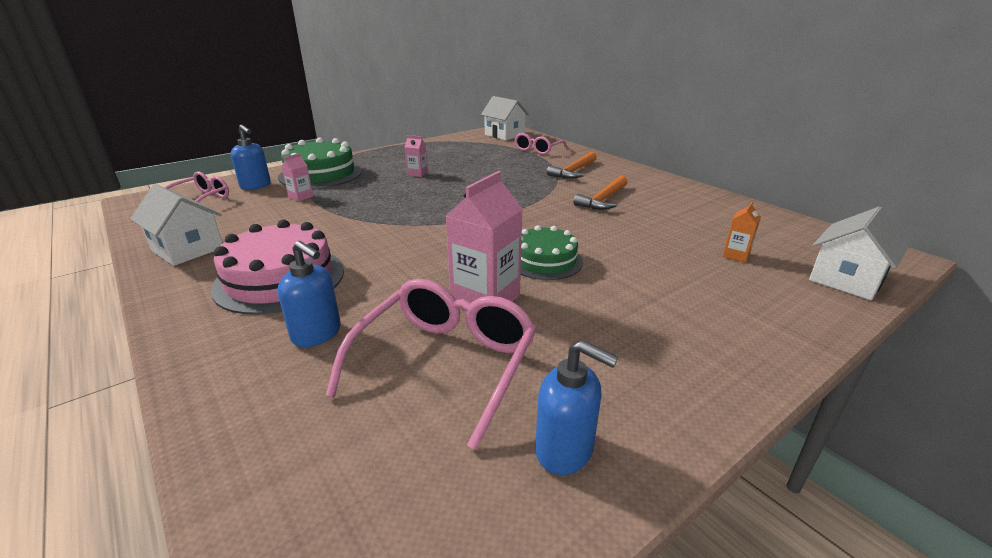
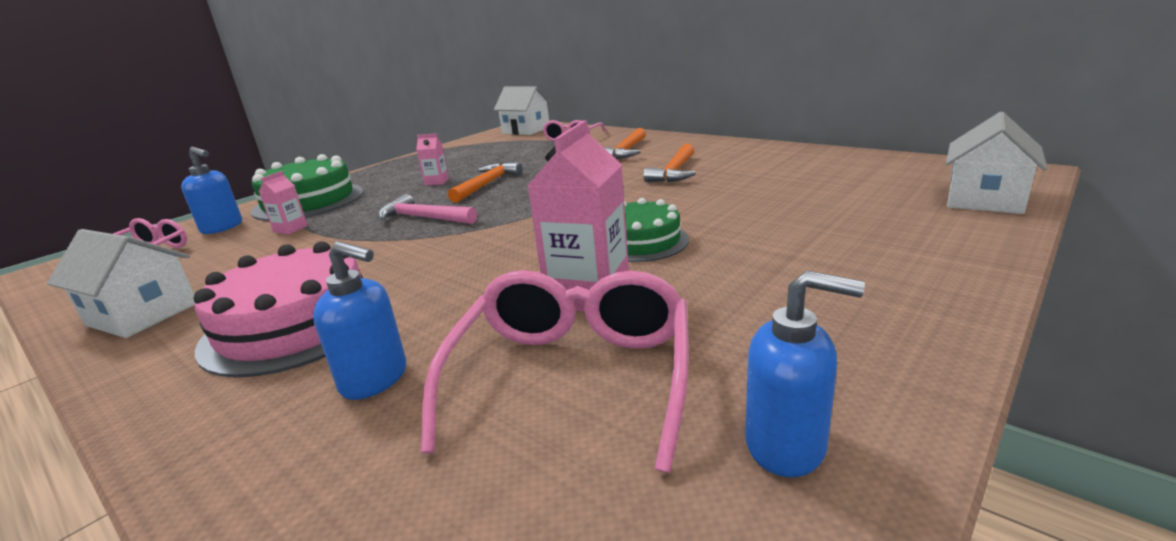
camera: 10 degrees left, 5 degrees down
orange carton [723,201,761,263] -> none
none -> pink hammer [378,194,477,224]
none -> orange hammer [448,162,522,203]

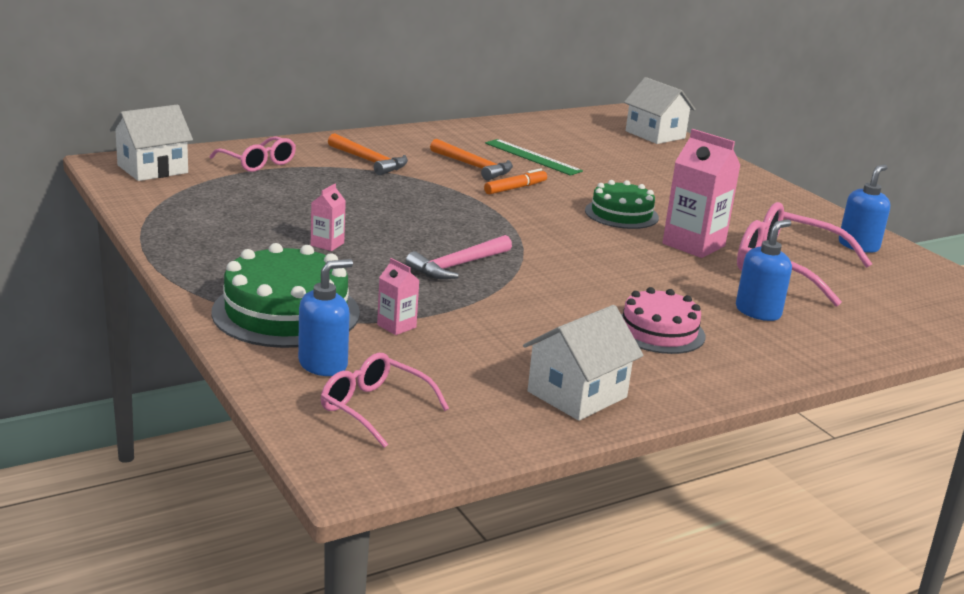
camera: 75 degrees left, 0 degrees up
pink cake [194,241,363,378] -> pink cake [621,287,705,354], size x0.64
orange hammer [448,162,522,203] -> none
none -> orange marker [484,168,547,194]
none -> green ruler [485,139,583,176]

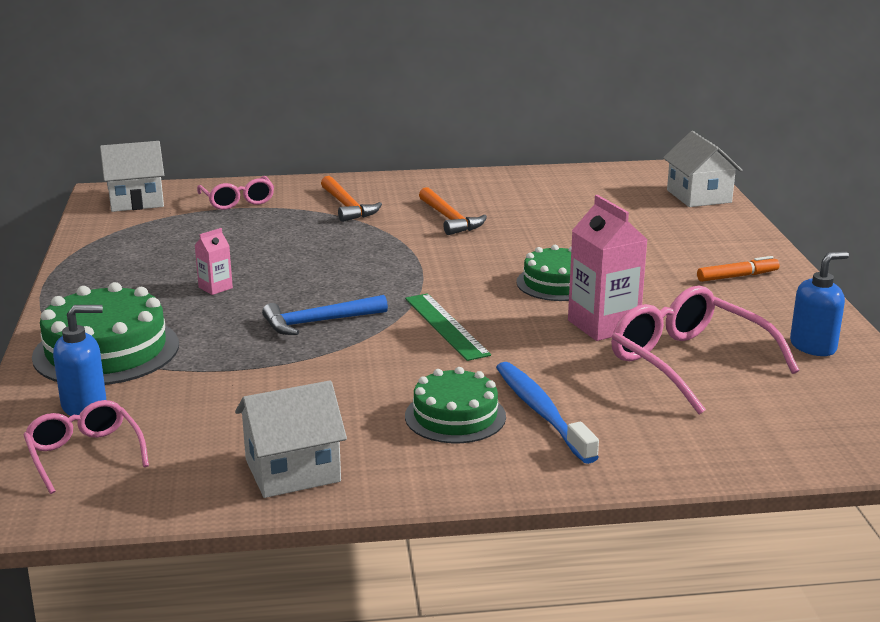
camera: 25 degrees right, 0 degrees up
pink carton [377,258,420,335] -> none
pink hammer [406,235,512,279] -> blue hammer [262,295,388,335]
orange marker [484,168,547,194] -> orange marker moved to [697,256,780,282]
green ruler [485,139,583,176] -> green ruler moved to [405,293,491,361]
pink cake [621,287,705,354] -> green cake [405,367,506,443]
blue soap dispenser [736,220,792,321] -> none
none -> blue toothbrush [496,362,599,464]

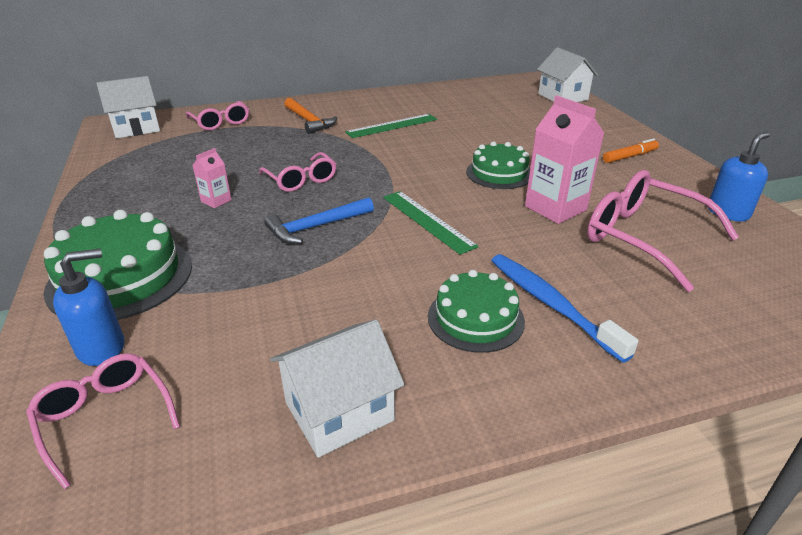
camera: 10 degrees left, 10 degrees up
orange hammer [419,187,487,235] -> green ruler [345,114,437,138]
none -> pink glasses [259,152,336,192]

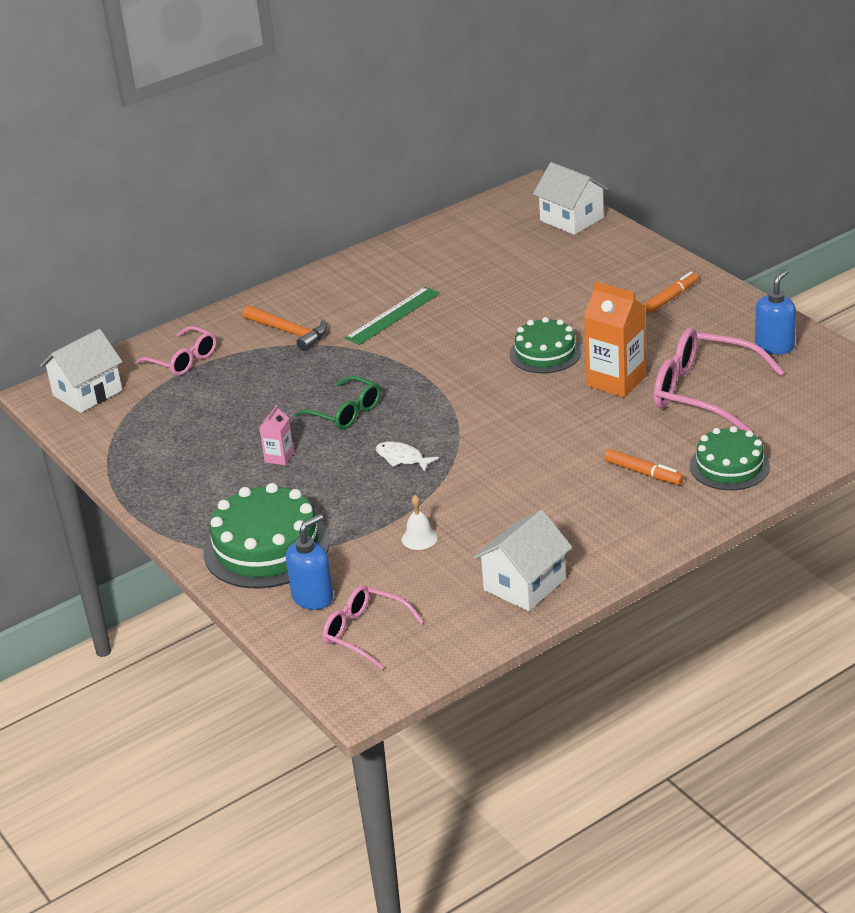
camera: 15 degrees left, 0 degrees up
pink glasses [259,152,336,192] -> green glasses [295,376,381,430]
blue hammer [264,197,374,244] -> white fish [376,441,439,472]
green ruler [383,191,479,255] -> none
green cake [428,270,525,353] -> green cake moved to [690,426,770,490]
blue toothbrush [491,254,639,363] -> orange marker [605,449,684,485]
pink carton [525,95,604,224] -> orange carton [584,282,646,398]
none -> white bell [402,495,438,550]

